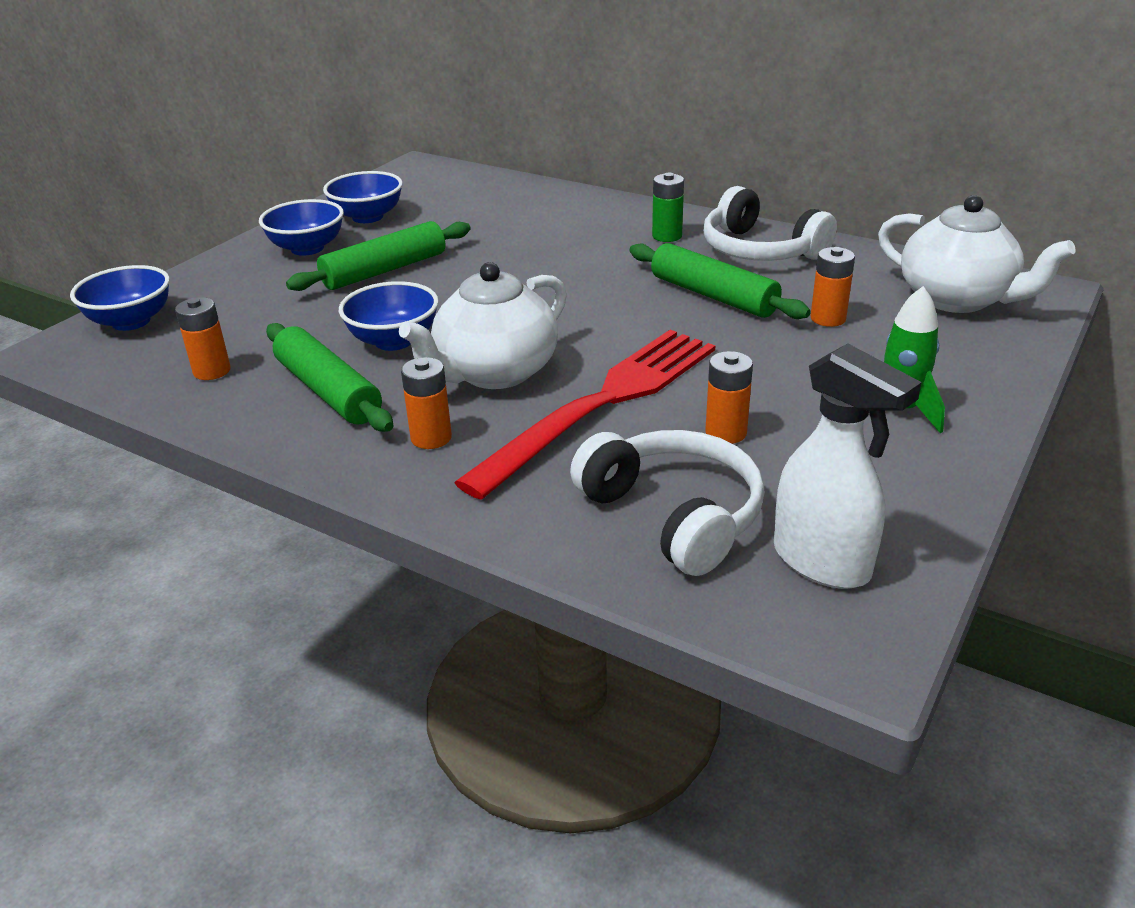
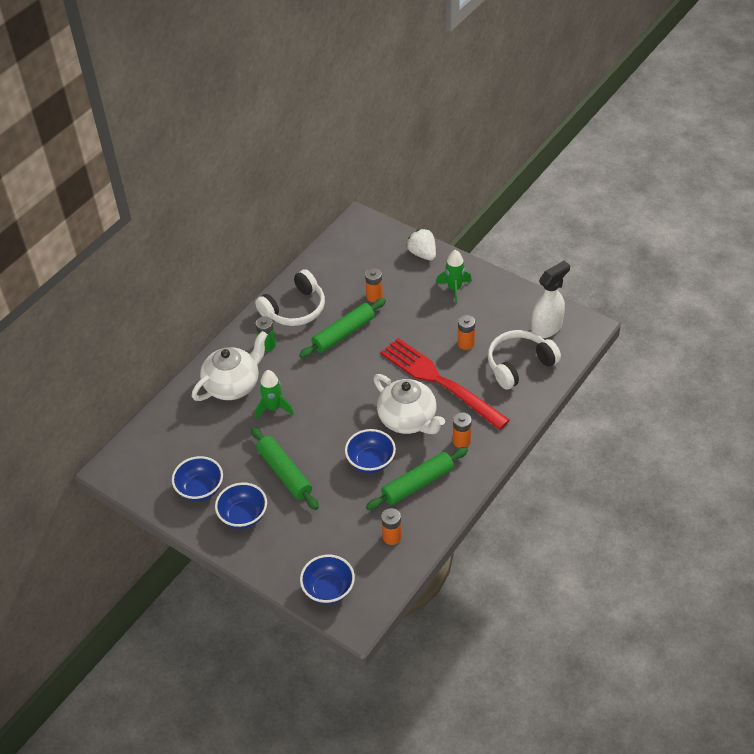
camera: 85 degrees left, 15 degrees up
white teapot [878,195,1076,313] -> white teapot moved to [192,331,268,401]
none -> green rocket [255,370,294,419]
none -> white strawberry [406,228,436,260]

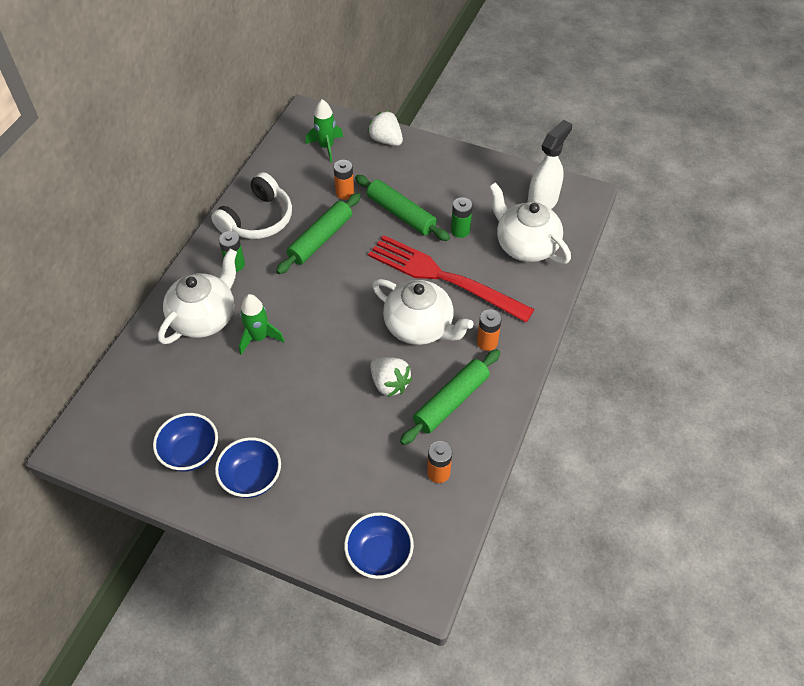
camera: 15 degrees left, 5 degrees up
green rolling pin [251,427,319,510] -> green rolling pin moved to [355,175,450,241]
blue bowl [345,429,396,473] -> white strawberry [370,357,413,397]
green rocket [436,250,472,304] -> green rocket moved to [305,99,343,162]
orange battery [458,315,475,350] -> green battery [451,197,473,238]
white headphones [488,330,561,390] -> white teapot [489,182,571,264]

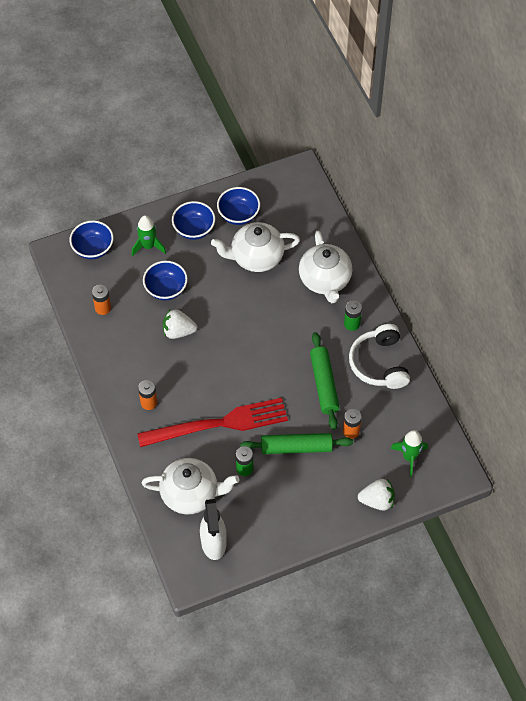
camera: 135 degrees right, 5 degrees up
green rocket [239,294,284,355] -> green rocket moved to [132,215,166,256]
white teapot [372,279,473,345] -> white teapot moved to [211,222,300,272]
green rolling pin [400,349,500,445] -> none
none -> blue bowl [143,261,188,300]

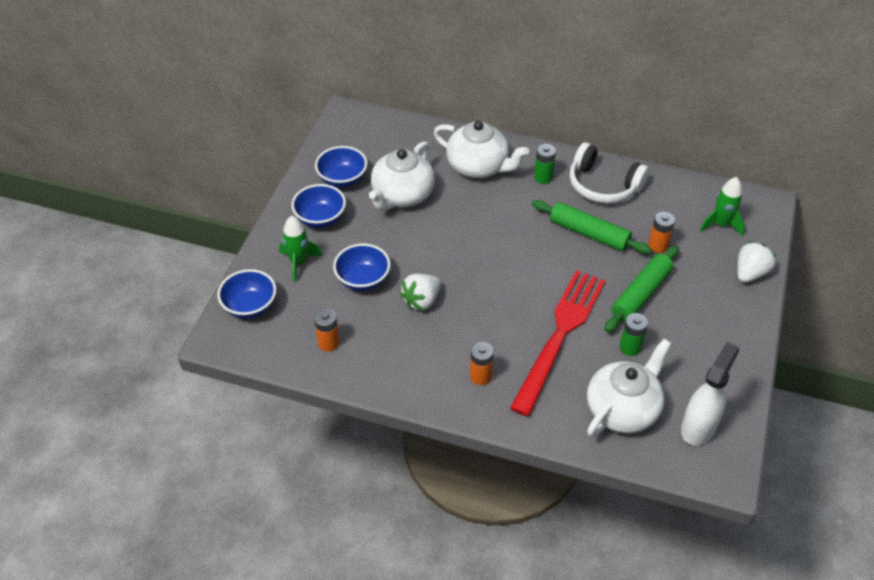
camera: 50 degrees left, 10 degrees down
white spray bottle [200,499,227,560] -> white spray bottle turned 90 degrees counterclockwise [681,342,739,446]

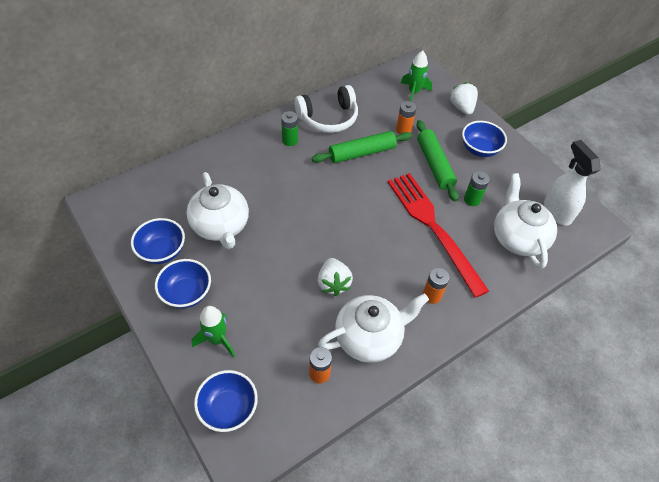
camera: 55 degrees left, 5 degrees up
blue bowl [333,244,390,291] -> blue bowl moved to [462,121,507,157]
white teapot [434,121,529,178] -> white teapot moved to [318,293,429,363]

